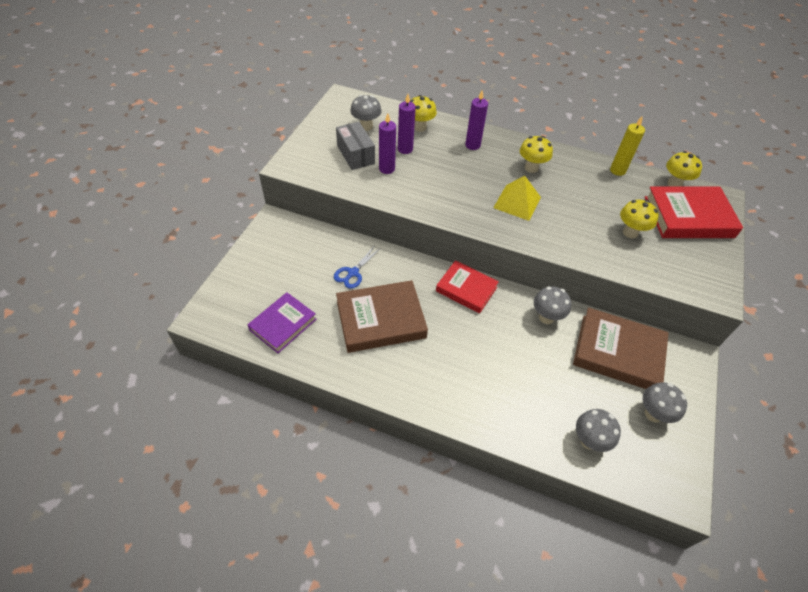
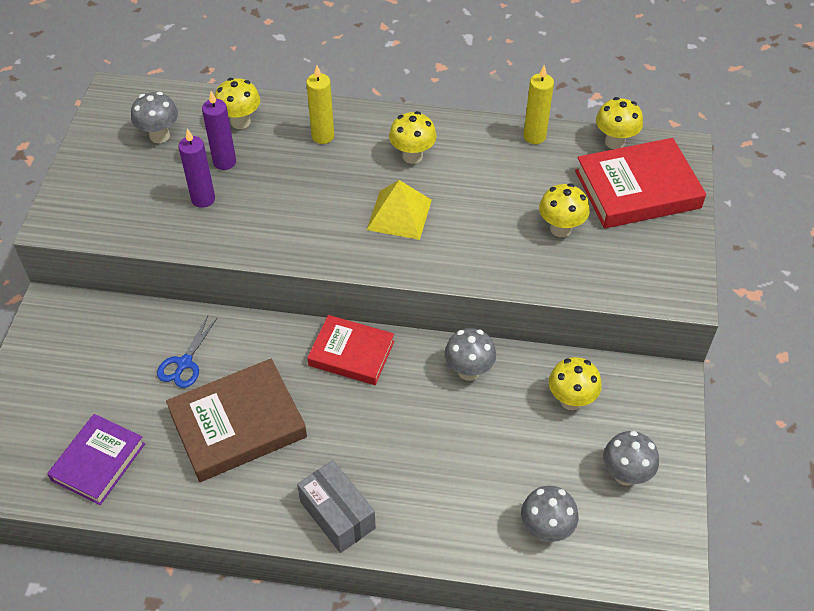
camera: 10 degrees left, 0 degrees up
grey box [336,122,375,170] -> grey box moved to [297,460,376,553]
purple candle [465,90,488,150] -> yellow candle [306,65,334,144]
brown book [573,308,669,389] -> yellow mushroom [549,357,602,410]

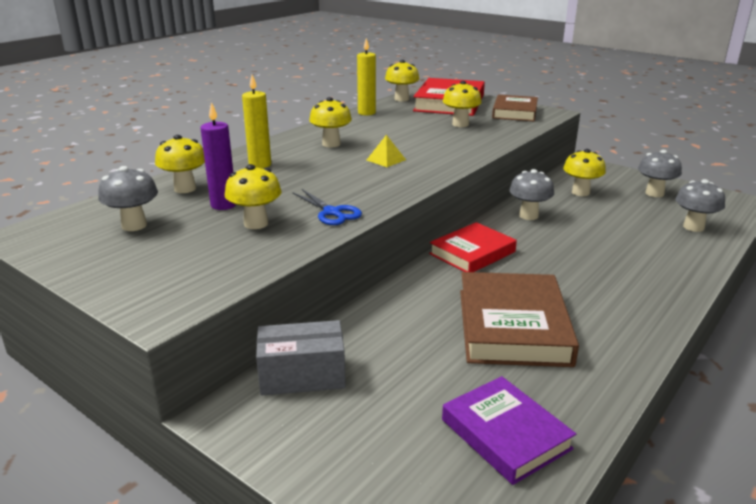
camera: 60 degrees left, 25 degrees down
blue scissors [157,316,217,388] -> blue scissors moved to [293,189,362,225]
purple candle [178,128,215,208] -> yellow mushroom [225,164,282,229]
grey box [297,460,376,553] -> grey box moved to [256,320,346,396]
yellow pyramid [367,180,432,240] -> yellow pyramid [367,135,406,167], size x0.58
none -> brown book [492,95,538,121]

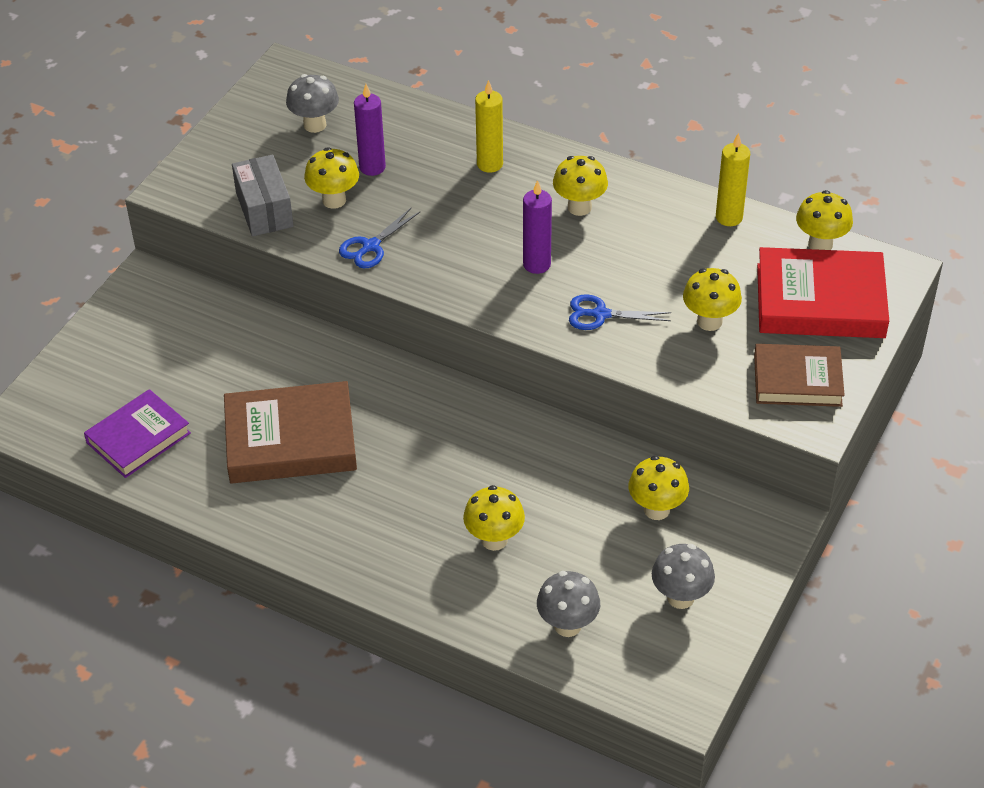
camera: 80 degrees right, 20 degrees up
yellow mushroom [155,135,205,193] -> yellow mushroom moved to [463,485,525,551]
grey box [256,320,346,396] -> grey box moved to [232,155,294,236]
yellow pyramid [367,135,406,167] -> purple candle [523,180,552,274]
red book [429,222,517,272] -> none
grey mushroom [509,169,554,220] -> none
none -> blue scissors [569,294,671,330]

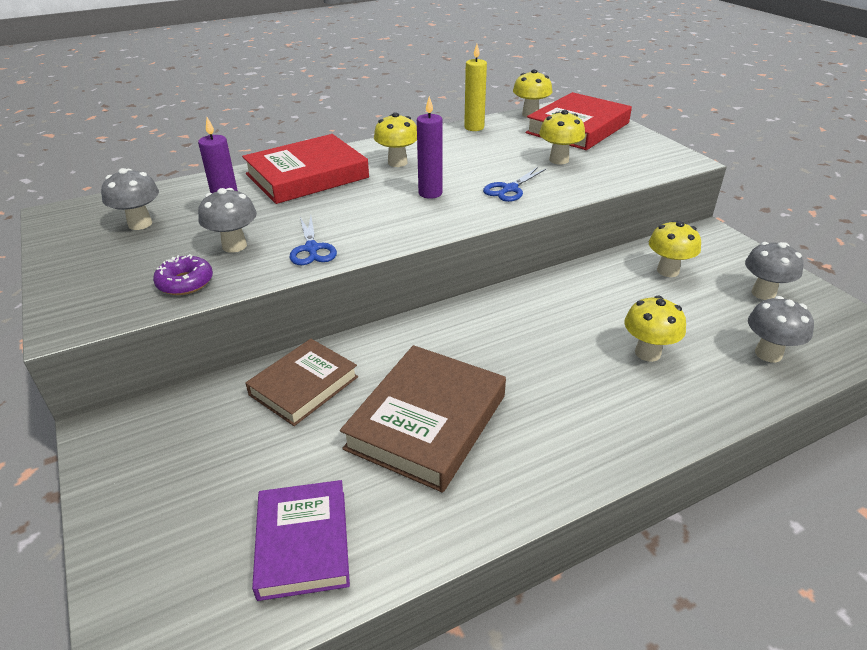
camera: 55 degrees left, 10 degrees down
grey box [232,155,294,236] -> purple donut [153,254,213,295]
yellow mushroom [304,147,359,209] -> grey mushroom [198,188,257,253]
yellow candle [475,80,503,173] -> red book [242,134,369,204]
brown book [754,344,845,407] -> brown book moved to [246,339,358,426]

